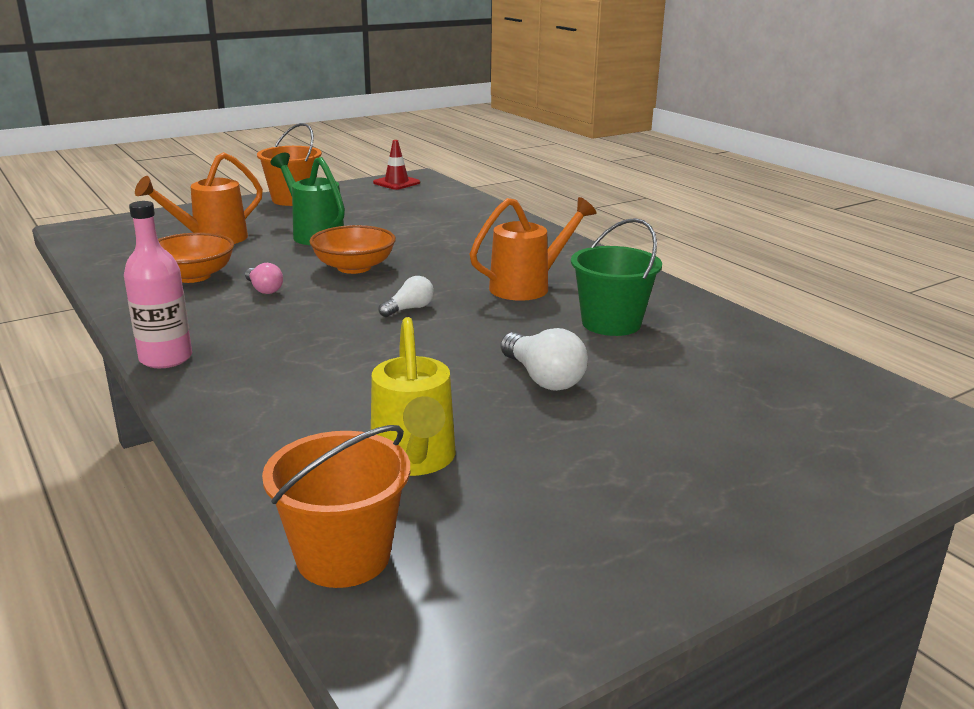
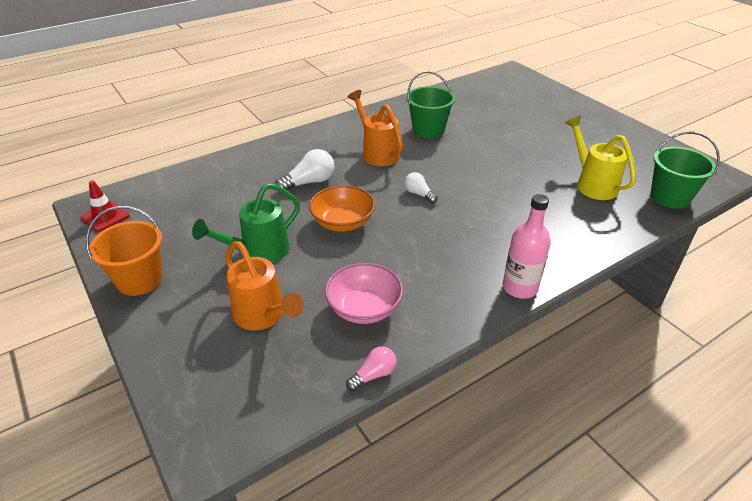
camera: 90 degrees left, 15 degrees up
orange bowl [158,233,234,283] -> pink bowl [325,263,403,324]
pink light bulb [245,263,283,294] -> pink light bulb moved to [346,346,396,391]
orange bucket [262,425,410,588] -> green bucket [650,131,720,209]
yellow watering can [371,317,456,476] -> yellow watering can turned 105 degrees counterclockwise [565,116,636,200]
white light bulb [500,328,588,391] -> white light bulb moved to [275,149,335,191]

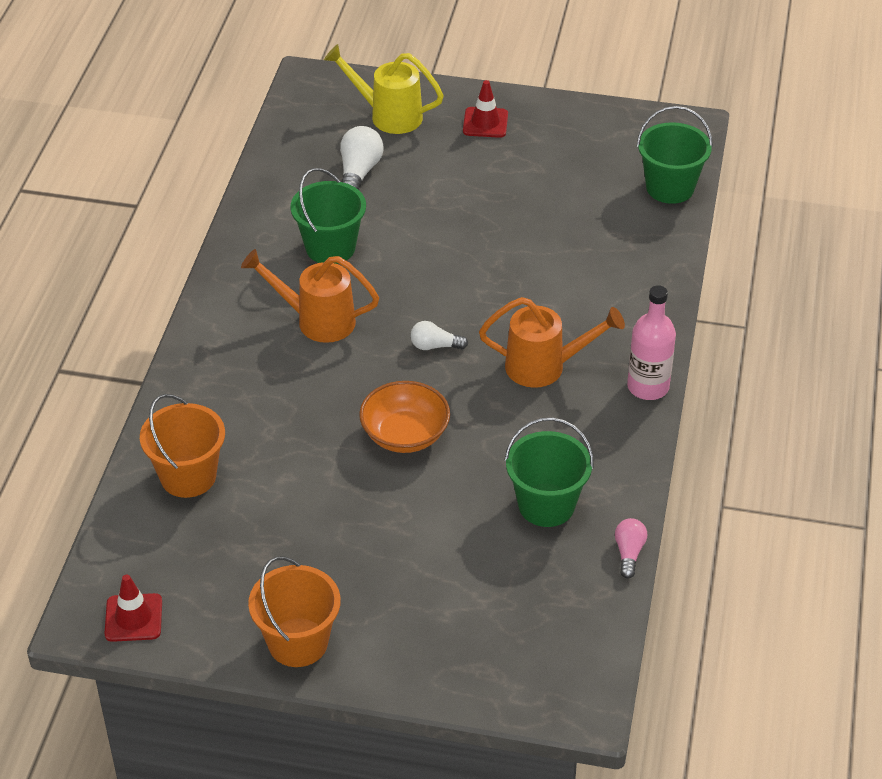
camera: 45 degrees left, 5 degrees up
green watering can [192,183,300,263] -> none
orange watering can [225,241,304,331] -> orange watering can moved to [479,297,625,388]
white light bulb [275,149,335,191] -> white light bulb moved to [340,126,384,190]
pink bowl [325,263,403,324] -> green bucket [504,417,594,527]
yellow watering can [565,116,636,200] -> yellow watering can moved to [324,44,444,134]
none -> orange bucket [140,394,225,498]
none -> red traffic cone [463,80,508,138]

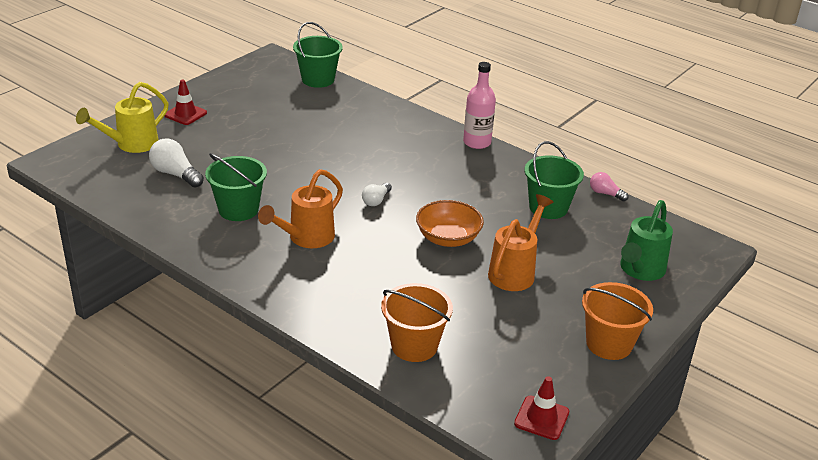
camera: 65 degrees left, 10 degrees down
orange watering can [479,297,625,388] -> orange watering can moved to [488,194,553,291]
none -> green watering can [620,200,673,281]

